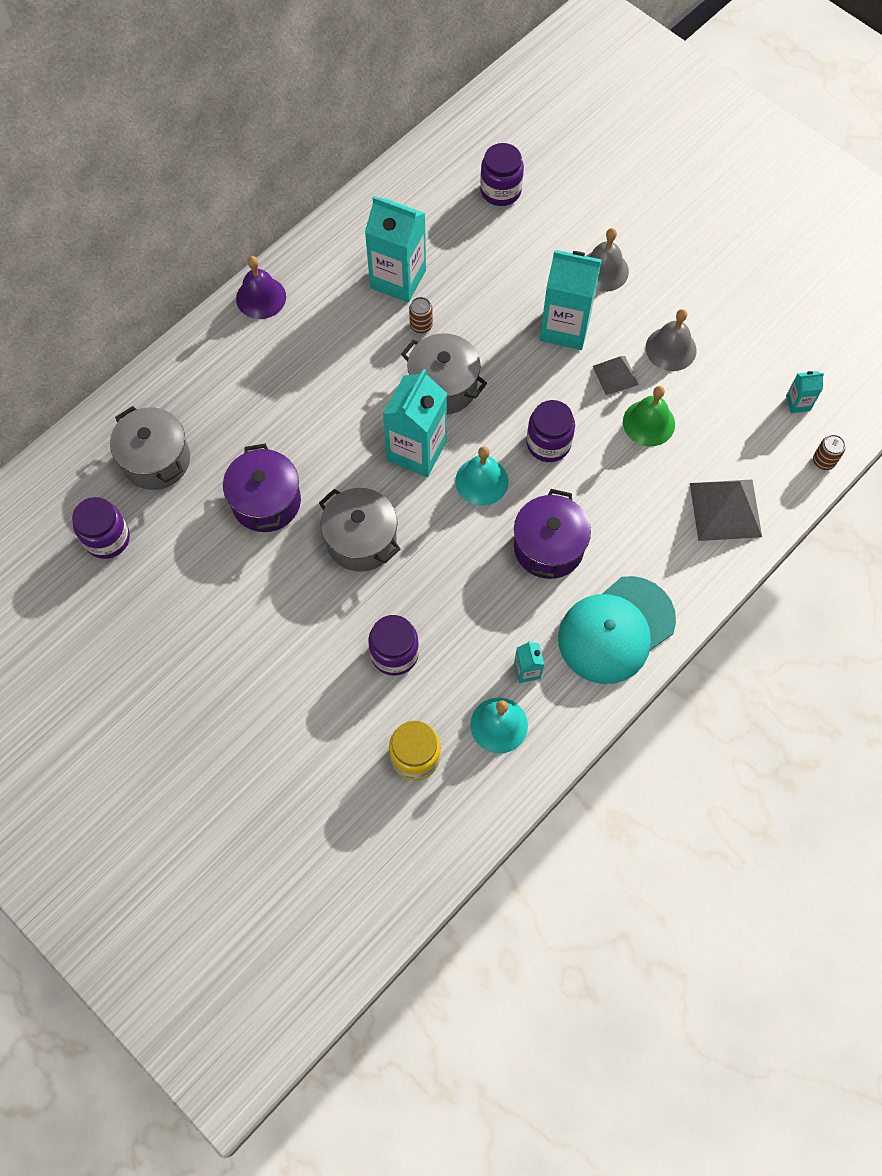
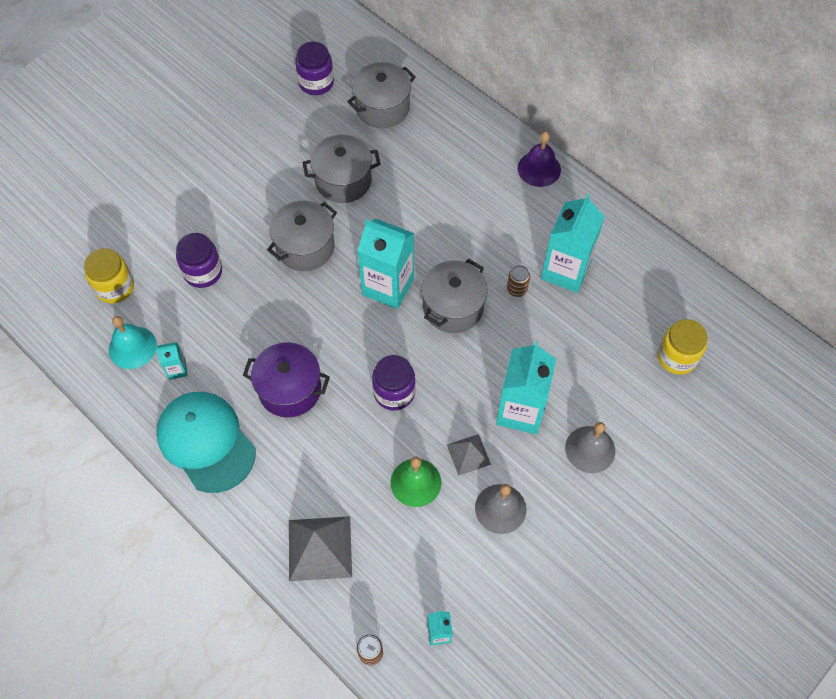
camera: 90 degrees right, 5 degrees down
purple pot [223,443,301,532] -> grey pot [303,135,381,203]
turquoise bell [455,446,509,506] -> none
purple jar [480,143,524,206] -> yellow jar [657,319,707,375]

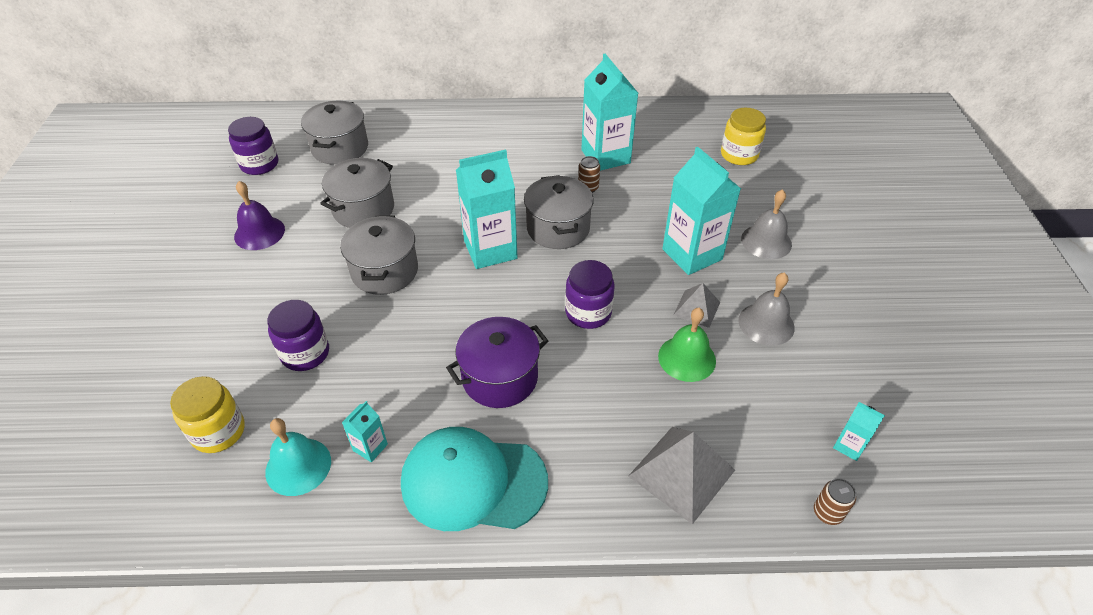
camera: 45 degrees left, 15 degrees down
purple bell [518,131,561,187] -> purple bell moved to [234,181,285,250]

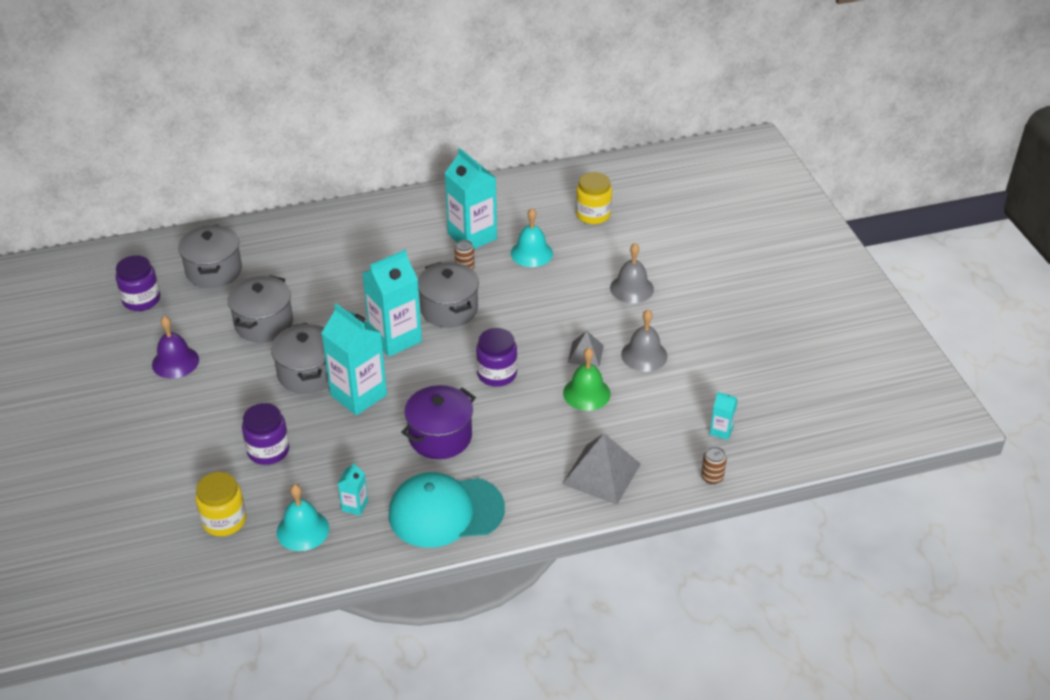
camera: 15 degrees left, 5 degrees down
turquoise carton [662,147,741,275] -> turquoise carton moved to [322,304,387,415]
none -> turquoise bell [511,208,553,267]

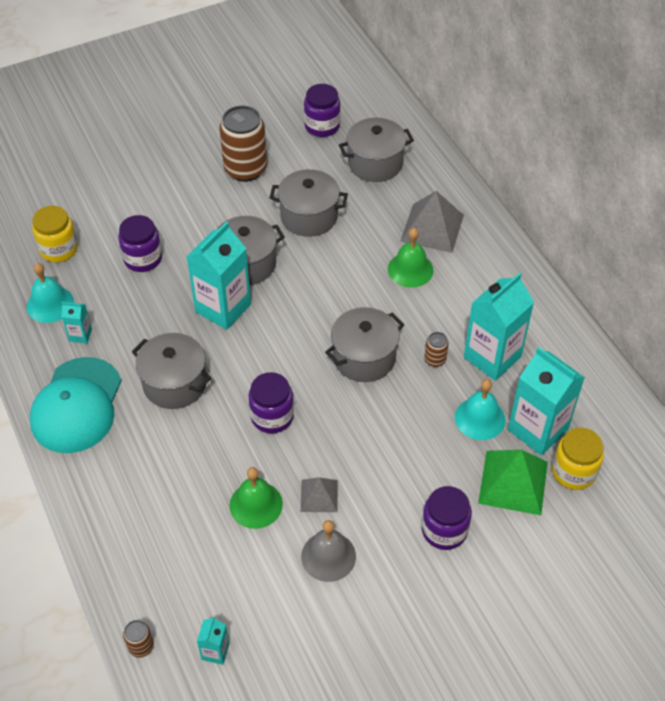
camera: 80 degrees right, 10 degrees up
purple bell [152,316,199,379] -> brown can [220,106,267,182]
turquoise carton [362,250,422,357] -> turquoise carton moved to [508,347,585,455]
turquoise cap [389,472,505,548] -> turquoise cap turned 150 degrees counterclockwise [30,357,121,453]
purple pot [401,385,476,459] -> grey pot [132,333,212,409]
grey pyramid [562,433,641,505] -> grey pyramid moved to [400,191,464,253]
grey bell [610,243,654,303] -> purple jar [422,486,472,550]
none -> green bell [388,228,434,287]
none -> green pyramid [478,450,548,515]

